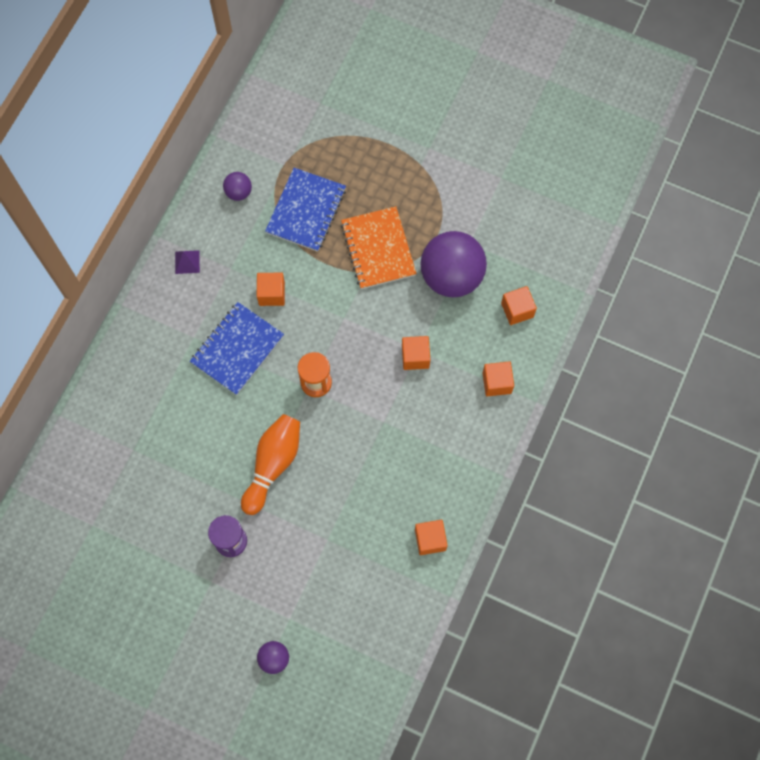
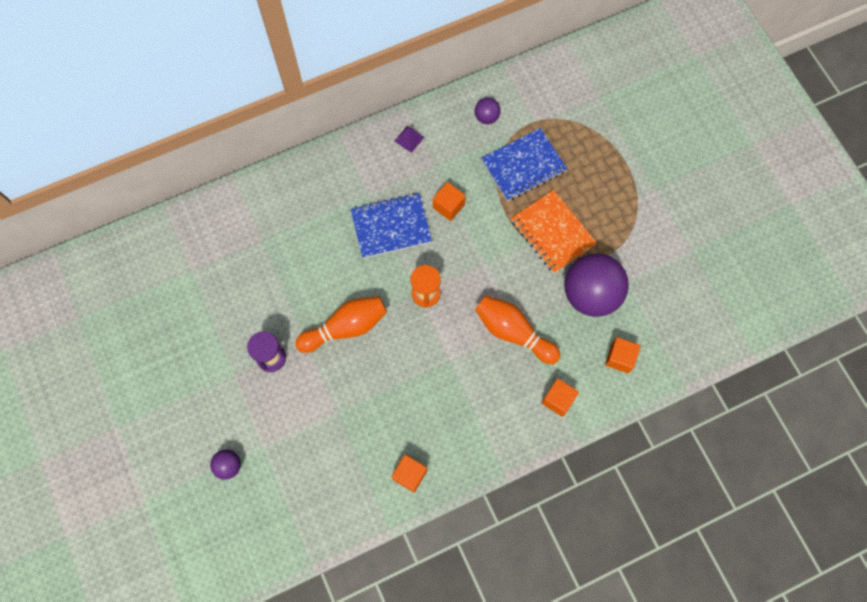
camera: 40 degrees right, 0 degrees up
orange notebook [341,206,417,289] -> orange notebook turned 60 degrees counterclockwise [511,190,597,273]
orange cube [402,336,430,370] -> orange bowling pin [475,296,560,364]

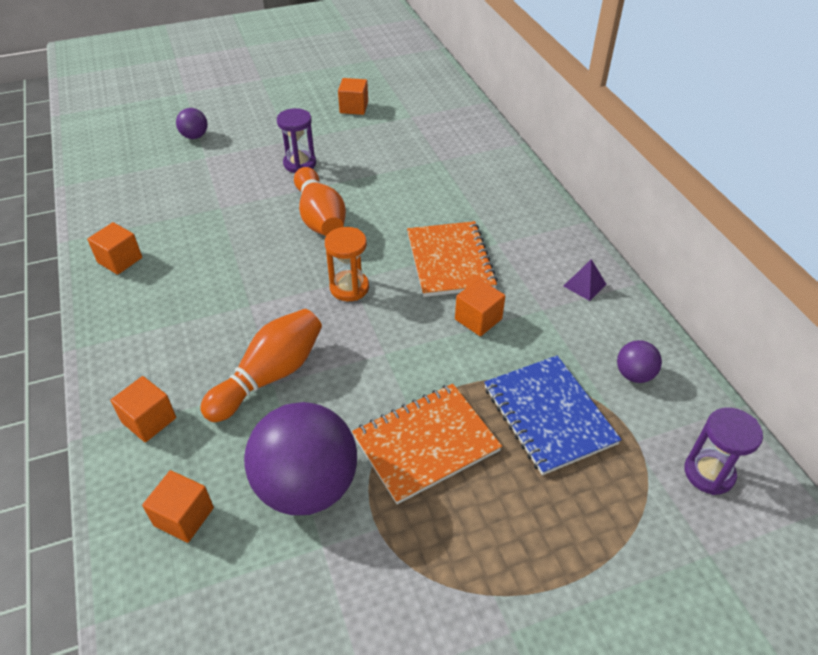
camera: 95 degrees right, 25 degrees down
blue notebook [351,193,432,258] -> orange notebook [407,221,498,297]
none -> orange cube [338,78,368,115]
none -> purple hourglass [684,407,763,495]

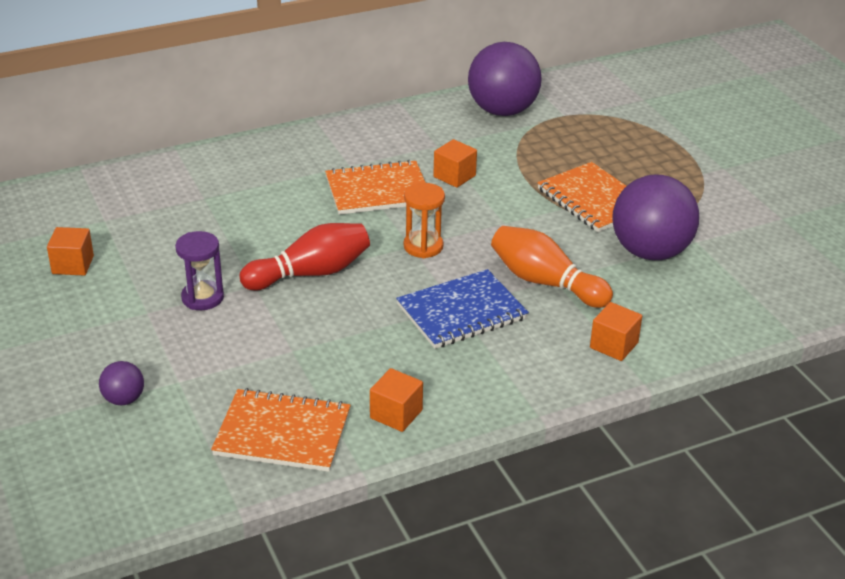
camera: 95 degrees left, 10 degrees down
orange cube [142,470,214,543] -> none
orange bowling pin [294,167,346,236] -> red bowling pin [240,223,370,291]
blue notebook [484,355,622,475] -> blue notebook moved to [396,269,529,349]
purple pyramid [564,259,607,301] -> none
purple ball [617,340,662,383] -> purple ball [468,42,542,116], size x2.23
purple hourglass [684,407,763,495] -> none
none -> orange notebook [211,388,351,472]

